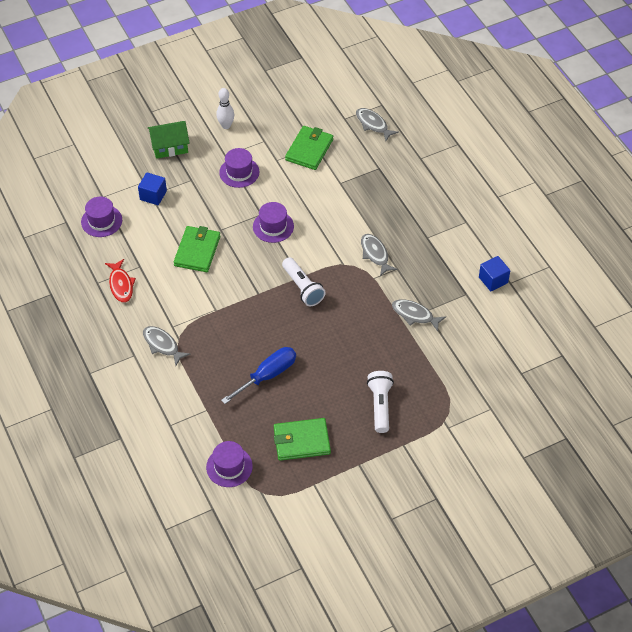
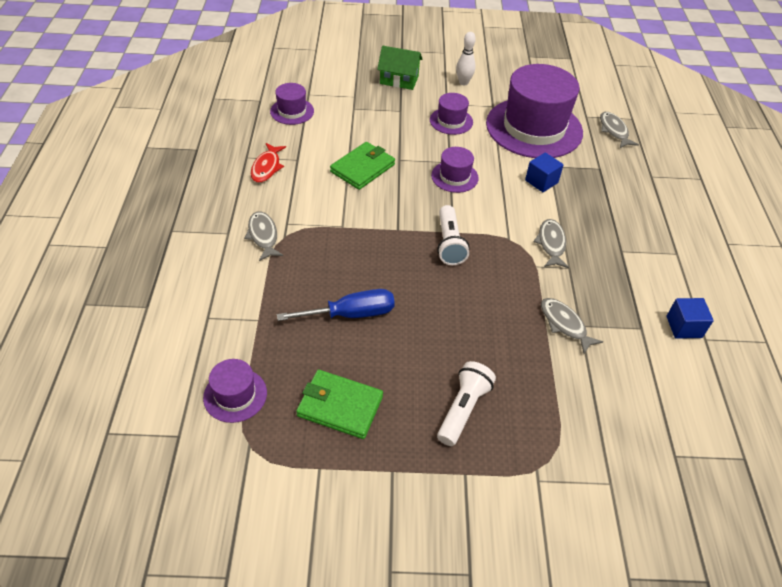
camera: 25 degrees right, 5 degrees down
blue cube [138,172,167,205] -> blue cube moved to [525,152,564,192]
green wallet [285,126,333,170] -> purple hat [486,64,583,158]

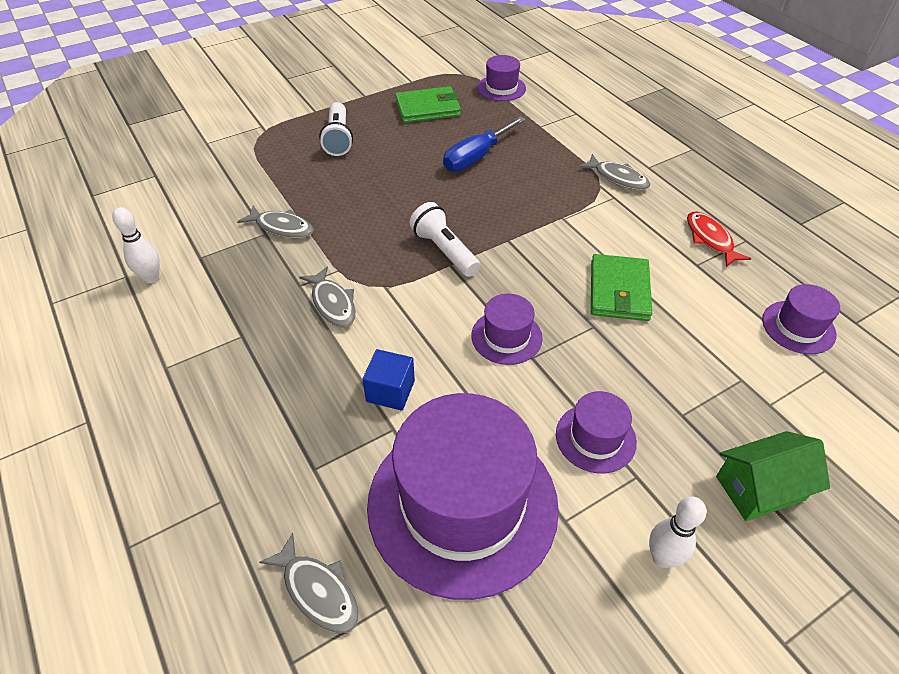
camera: 150 degrees right, 0 degrees up
blue cube [666,298,714,339] -> white bowling pin [112,207,160,283]

